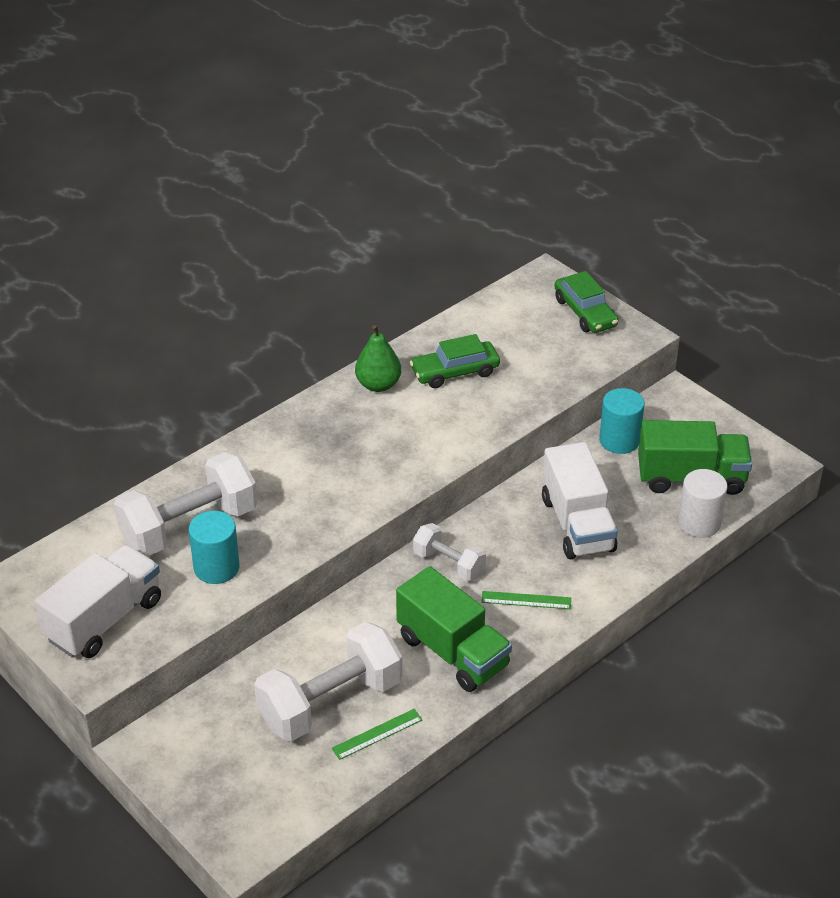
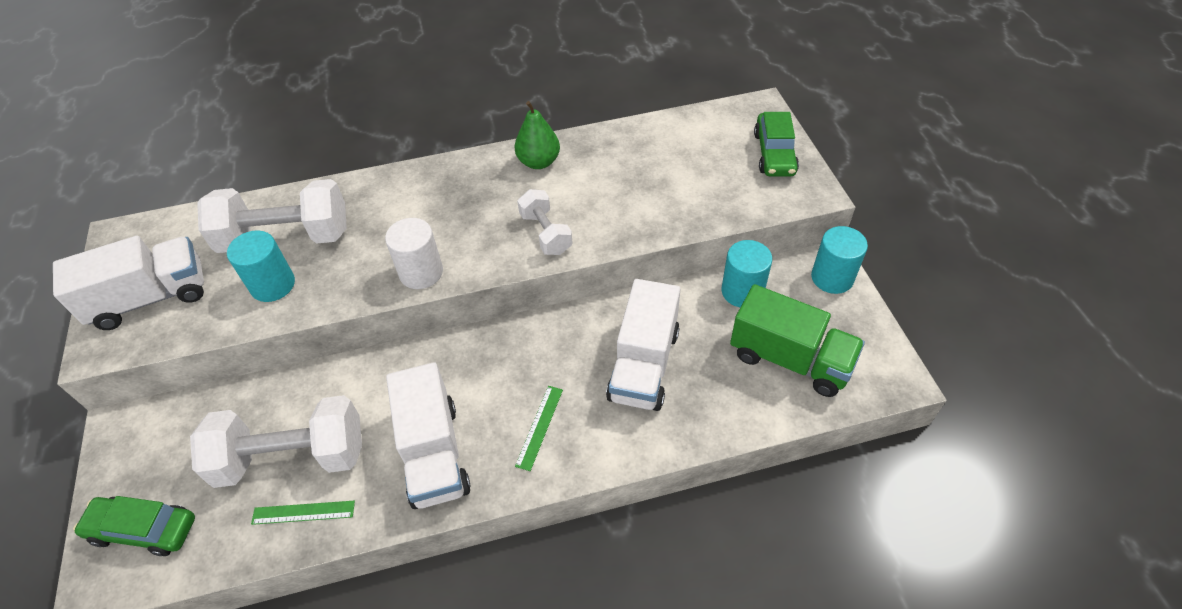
camera: 30 degrees right, 10 degrees up
green truck [396,566,512,692] -> white truck [386,362,471,509]
green car [410,334,500,388] -> green car moved to [73,496,195,556]
white dumbbell [413,523,486,581] -> white dumbbell moved to [517,189,573,255]
green ruler [481,591,571,609] -> green ruler turned 75 degrees clockwise [515,386,563,471]
white cylinder [678,469,728,538] -> white cylinder moved to [385,218,443,289]
none -> turquoise cylinder [811,226,868,294]

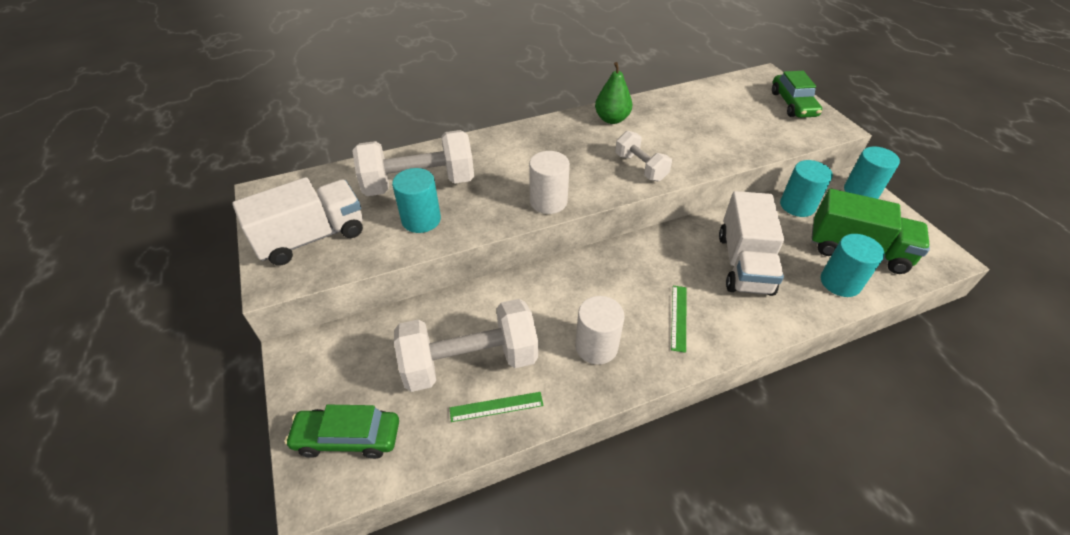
camera: 10 degrees left, 5 degrees down
white truck [386,362,471,509] -> white cylinder [575,296,625,364]
none -> turquoise cylinder [821,234,884,297]

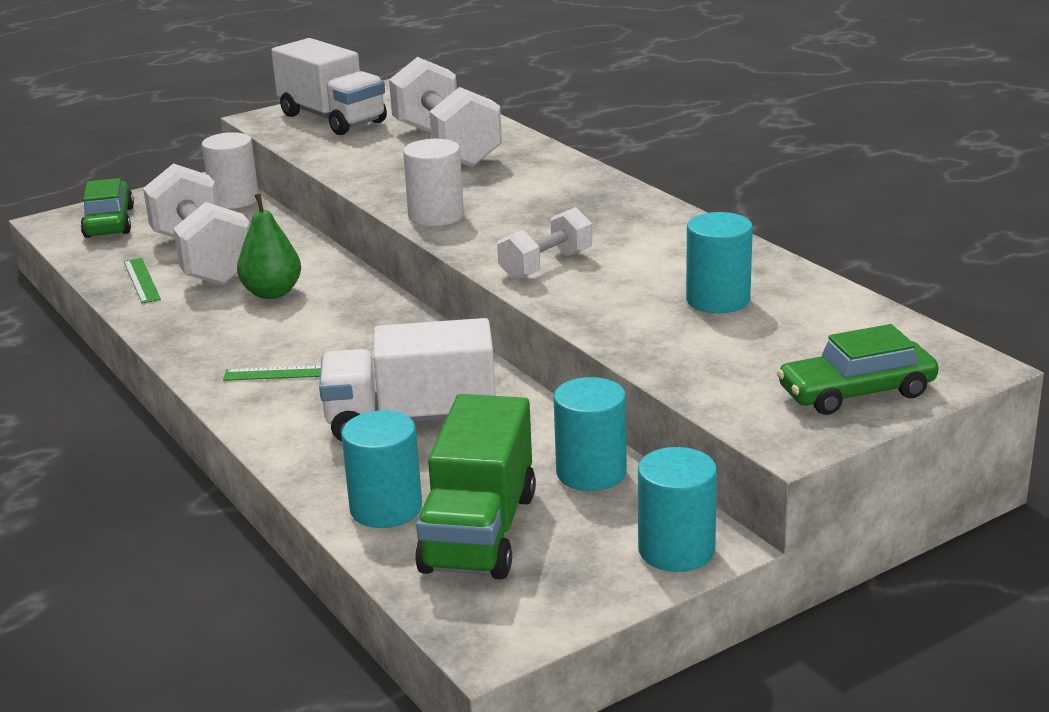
camera: 80 degrees right, 20 degrees down
turquoise cylinder [392,168,441,233] -> turquoise cylinder moved to [686,212,753,313]
white cylinder [575,296,625,364] -> white cylinder moved to [202,132,259,209]
green pear [595,62,632,124] -> green pear moved to [237,194,301,299]

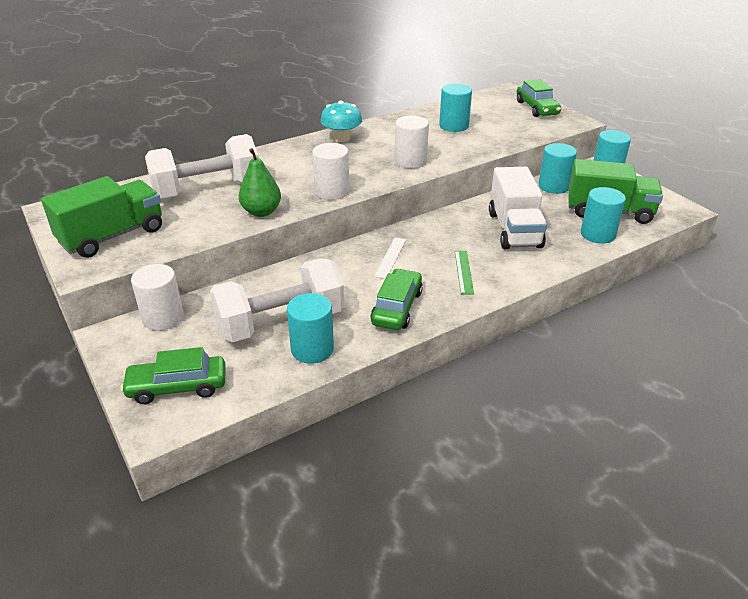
camera: 90 degrees left, 10 degrees up
green ruler [124,258,161,304] -> turquoise cylinder [287,293,334,364]
green pear [237,194,301,299] -> green pear moved to [239,148,281,217]
white truck [271,38,387,135] -> green truck [41,176,162,258]
white dumbbell [497,207,592,280] -> white cylinder [394,116,429,169]
none -> turquoise mushroom [320,101,362,142]
none -> green car [371,268,423,330]
none -> white ruler [374,237,406,279]

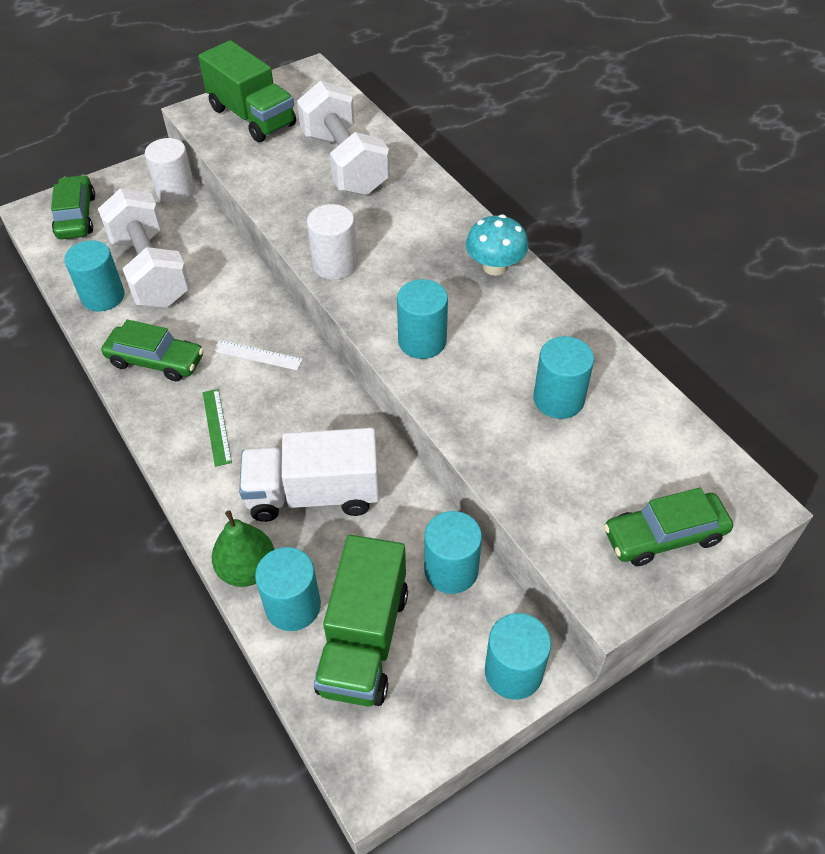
camera: 90 degrees right, 15 degrees up
green pear [239,148,281,217] -> green pear moved to [212,510,274,587]
white cylinder [394,116,429,169] -> turquoise cylinder [397,279,448,359]
green ruler [455,251,474,295] -> green ruler turned 75 degrees clockwise [203,389,232,467]

